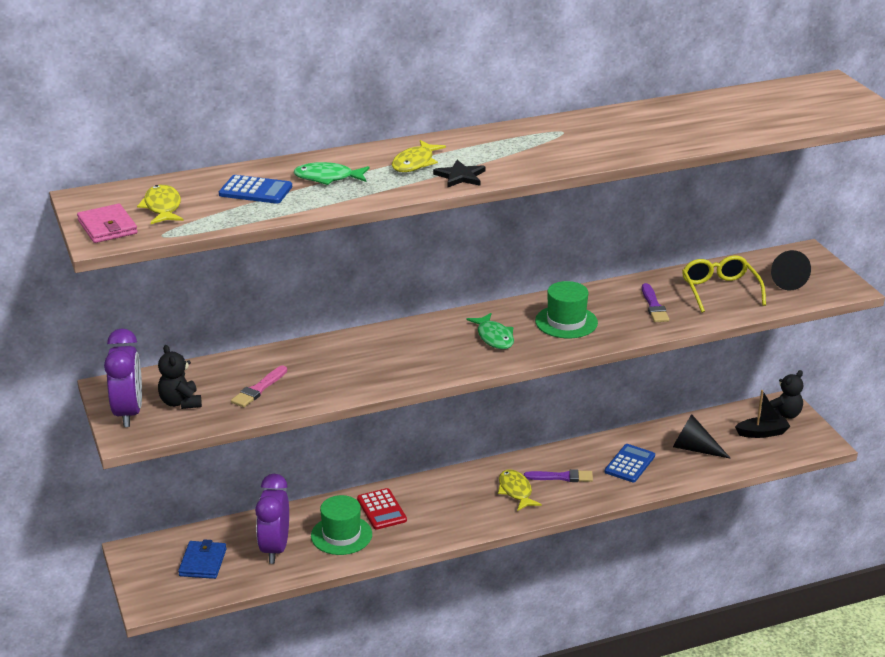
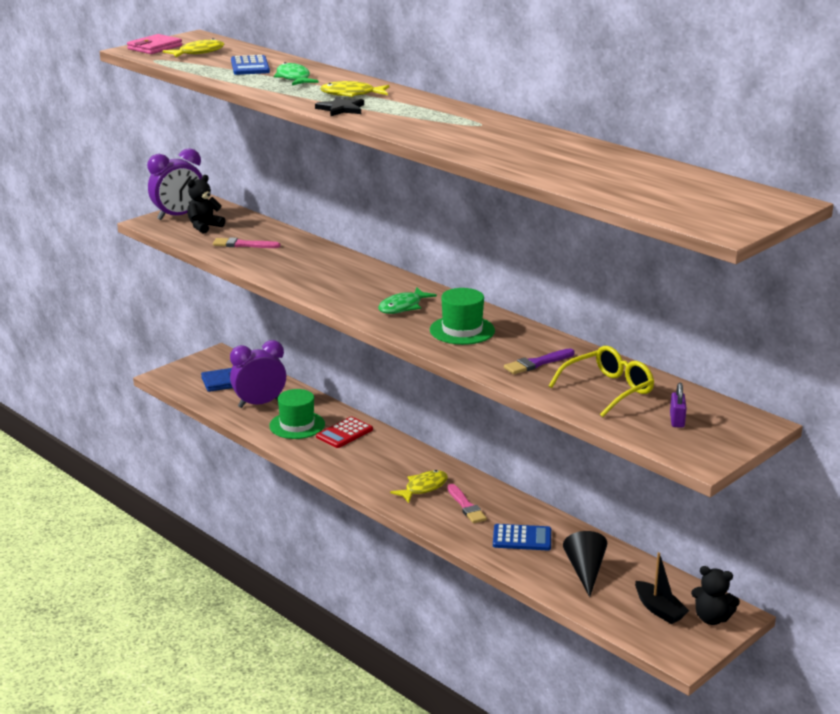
camera: 65 degrees right, 5 degrees down
purple brush [524,469,593,482] -> pink brush [447,484,487,523]
black cone [771,250,811,290] -> purple padlock [670,383,687,428]

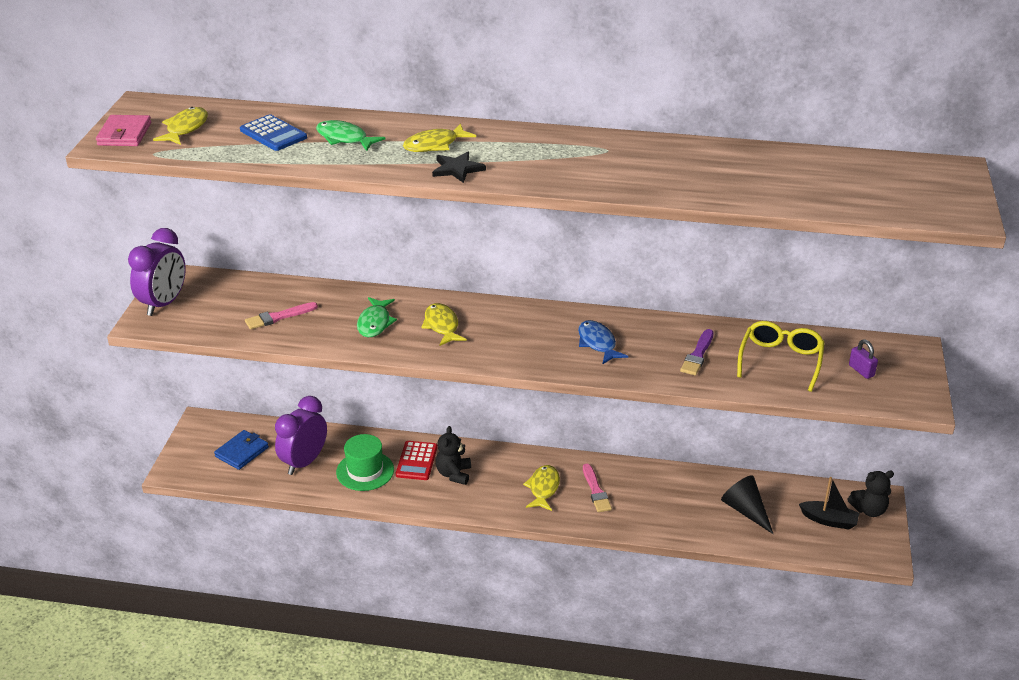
camera: 35 degrees left, 10 degrees up
black teddy bear [187,175,226,234] -> black teddy bear moved to [436,426,471,485]
green fish [378,288,437,314] -> green fish moved to [357,297,397,337]
green hat [430,288,495,345] -> blue fish [578,320,628,365]
pink brush [447,484,487,523] -> pink brush turned 45 degrees clockwise [583,464,612,512]
blue calculator [493,524,551,550] -> none
none -> yellow fish [421,303,467,346]

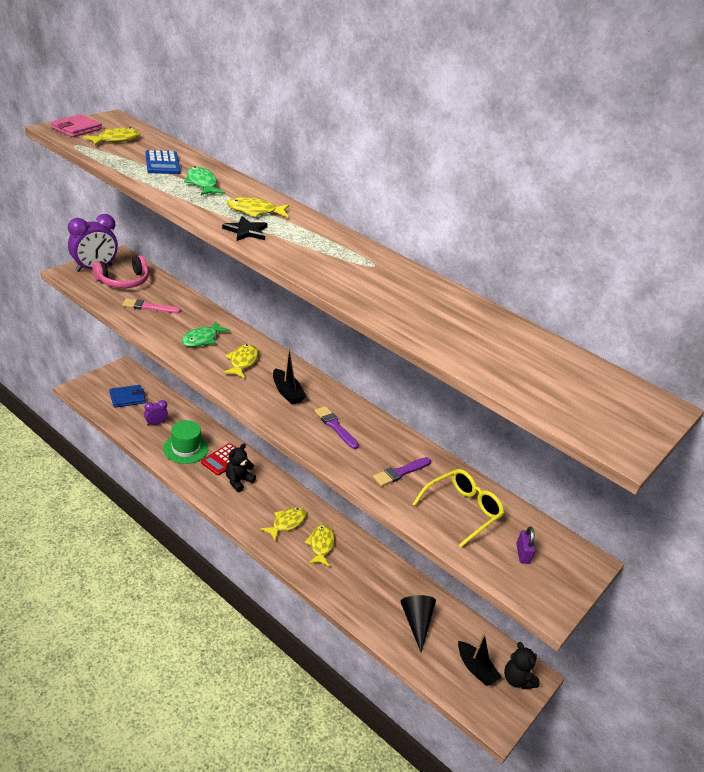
camera: 25 degrees right, 0 degrees up
purple clock [275,396,327,475] -> purple clock [144,400,168,425], size x0.52
blue fish [578,320,628,365] -> purple brush [314,406,359,449]
pink brush [583,464,612,512] -> yellow fish [305,525,335,567]
black teddy bear [847,471,894,517] -> black teddy bear turned 45 degrees clockwise [504,642,539,689]
none -> pink headphones [92,255,149,288]
none -> black boat [273,348,306,404]

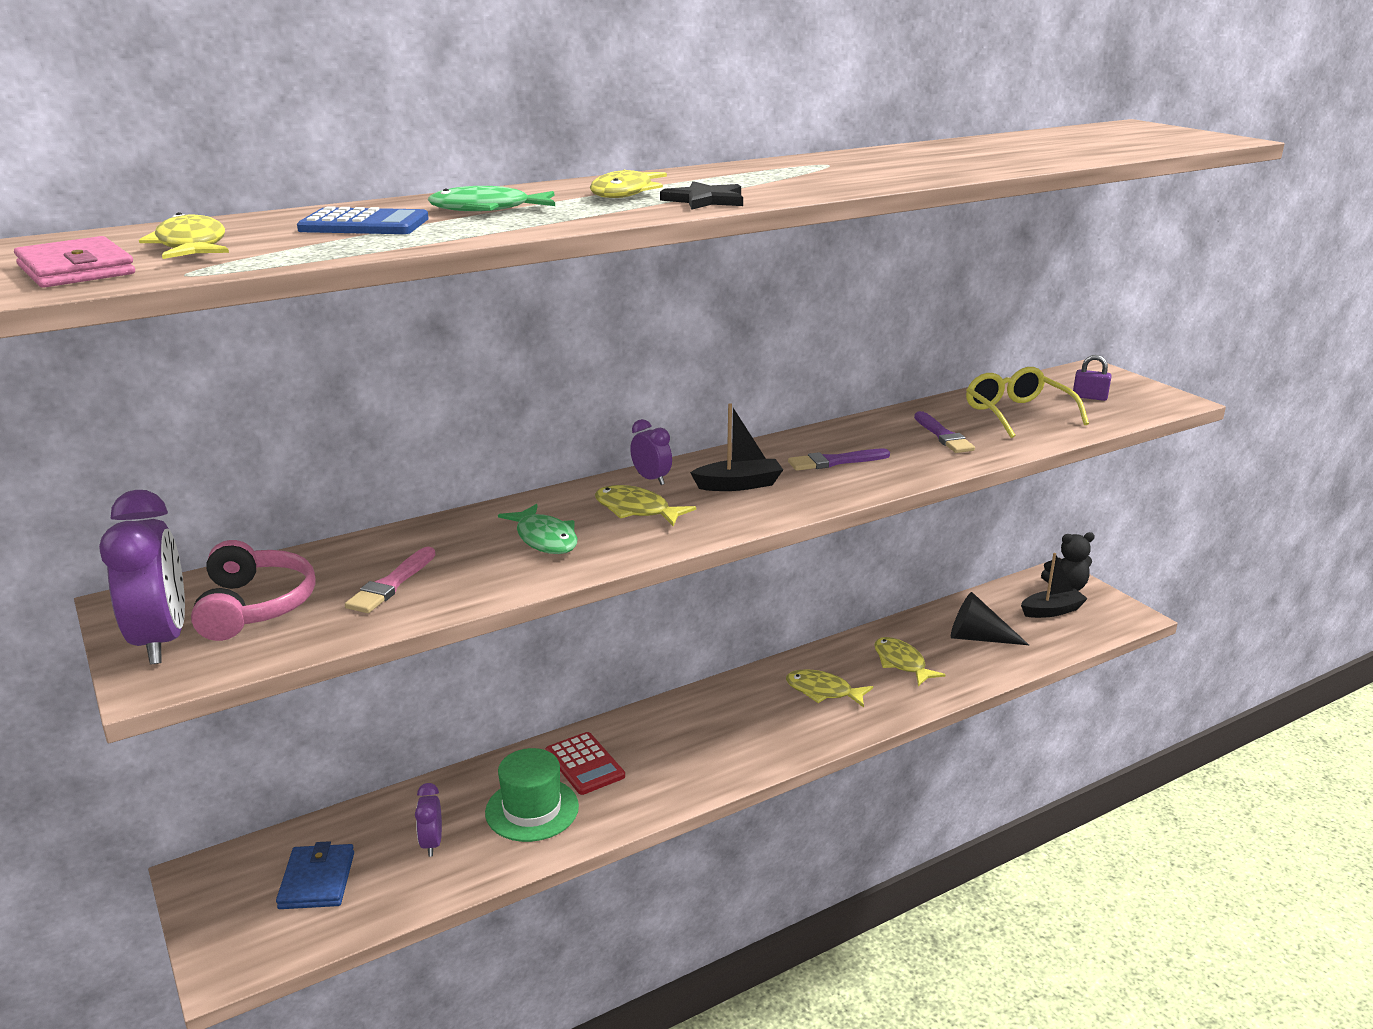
camera: 65 degrees left, 10 degrees down
black teddy bear [226,443,256,492] -> none
yellow fish [260,507,306,541] -> yellow fish moved to [874,637,946,686]
none -> purple clock [630,419,672,485]

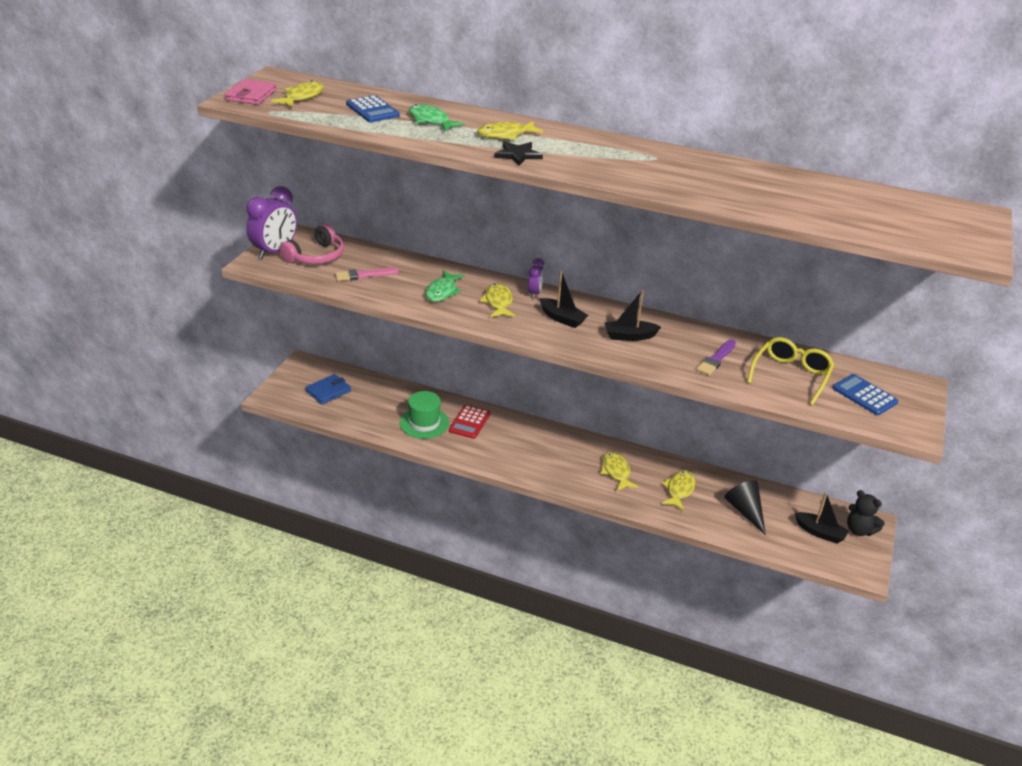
camera: 50 degrees right, 10 degrees up
purple clock [415,783,442,857] -> none
purple brush [788,449,890,471] -> black boat [604,290,661,341]
purple padlock [1073,355,1111,401] -> blue calculator [832,374,898,415]

